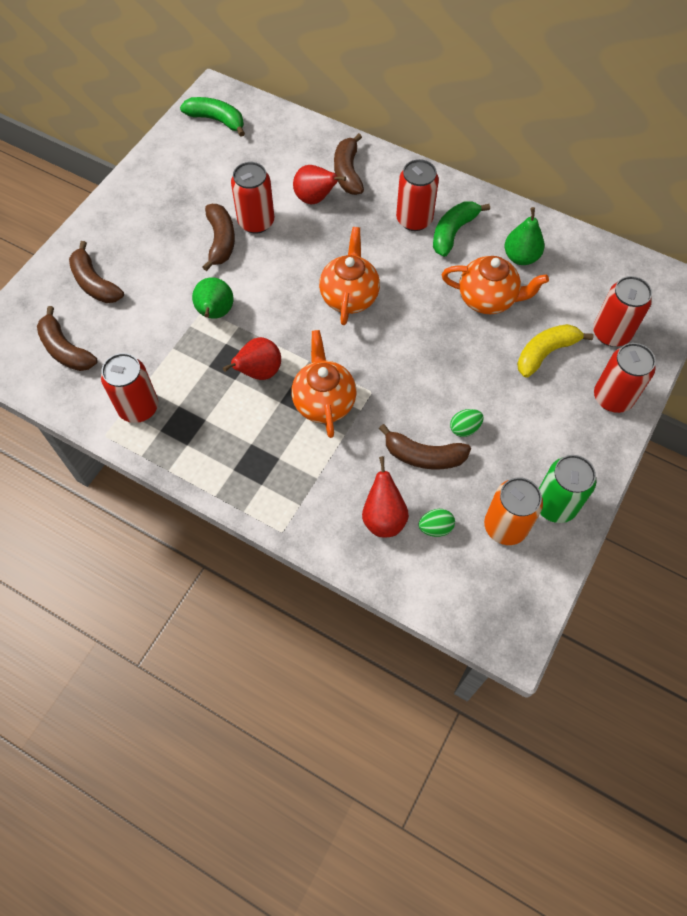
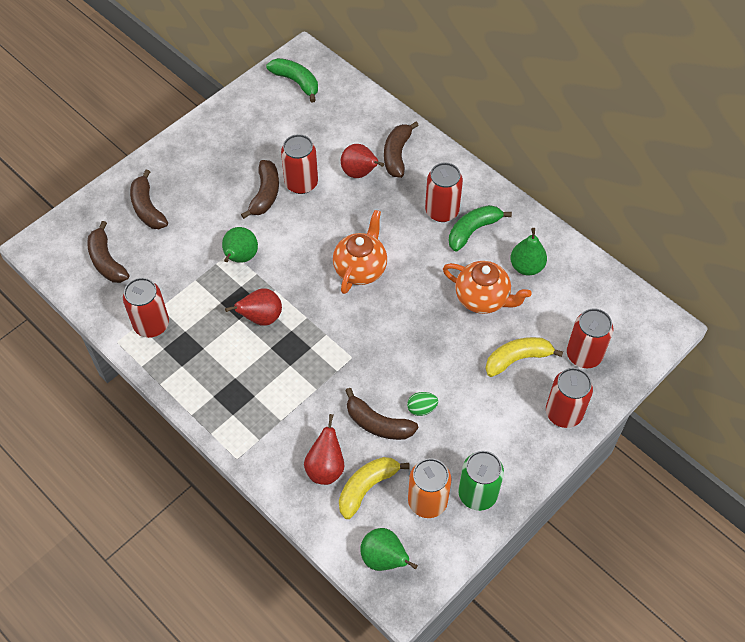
camera: 15 degrees right, 5 degrees down
orange teapot [291,330,357,438] -> none
green egg [418,509,455,537] -> yellow banana [339,457,410,519]
none -> green pear [360,528,418,571]

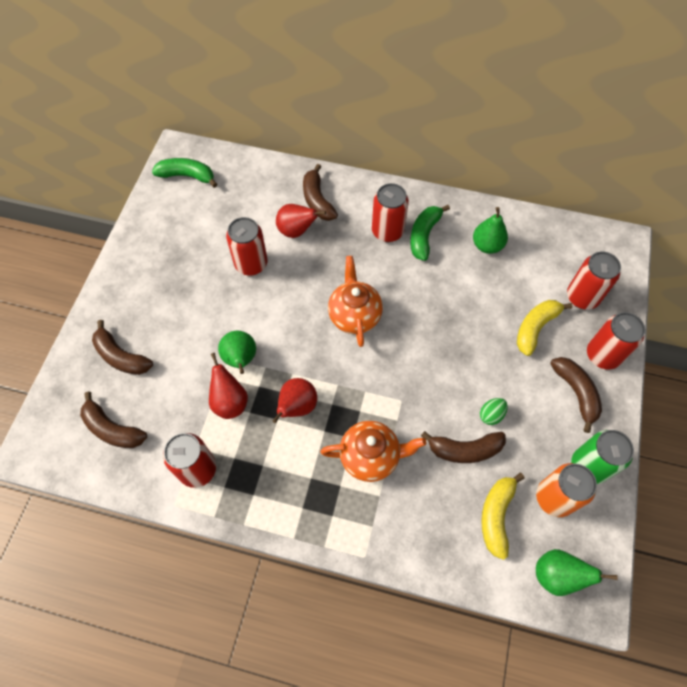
camera: 30 degrees left, 5 degrees up
brown banana [241,160,279,219] -> brown banana moved to [550,357,602,433]
red pear [304,414,344,485] -> red pear moved to [209,353,248,419]
orange teapot [443,261,532,314] -> orange teapot moved to [320,421,426,482]

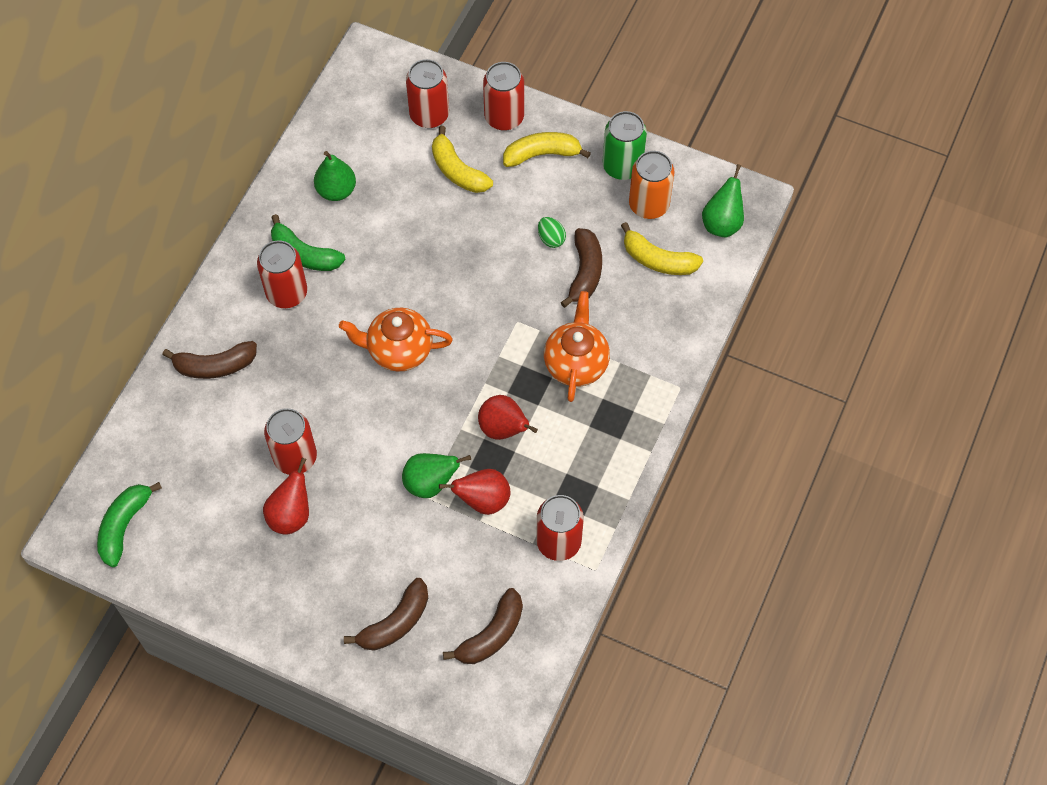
camera: 80 degrees left, 0 degrees up
red pear [276,204,326,238] -> red pear moved to [263,457,309,535]
brown banana [550,357,602,433] -> yellow banana [503,132,591,167]

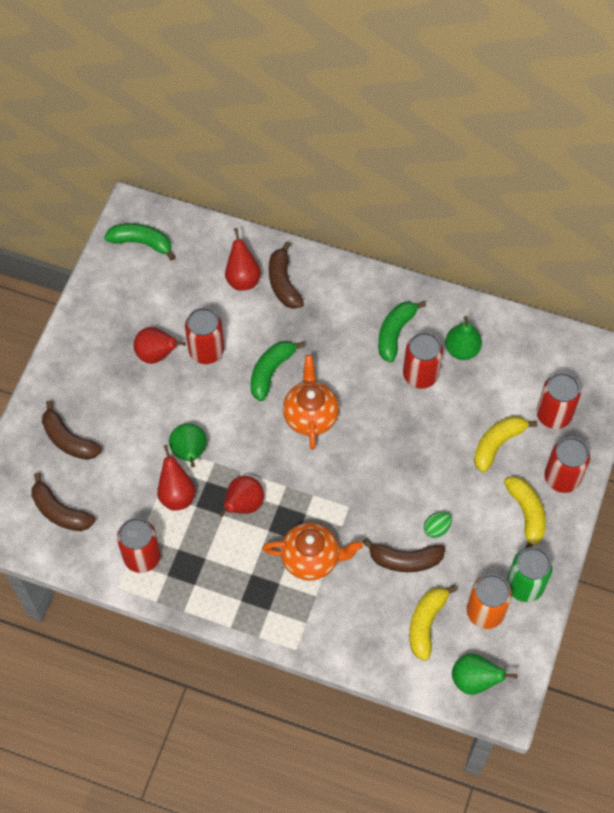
camera: 85 degrees right, 0 degrees up
red can [257,240,307,308] -> red can moved to [403,332,443,389]
none -> red pear [225,228,261,291]
none -> green banana [250,341,305,401]

